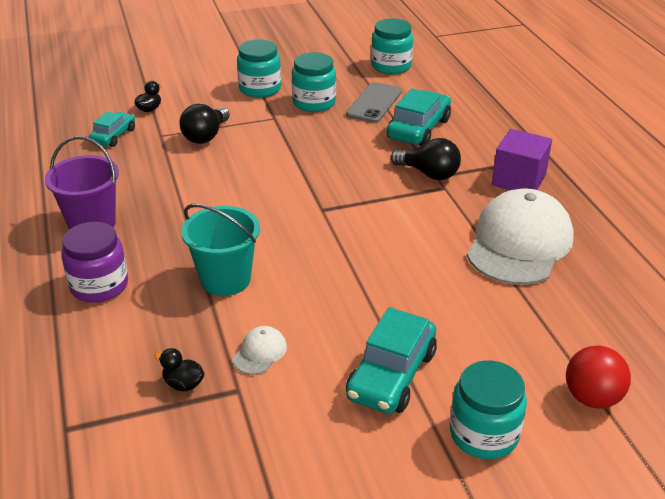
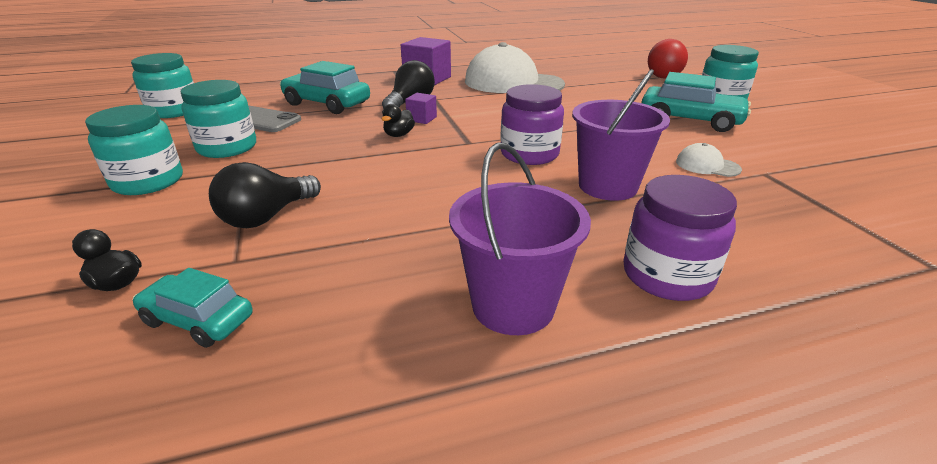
camera: 90 degrees left, 5 degrees down
black duck [154,348,205,391] -> black duck moved to [381,104,415,137]
black light bulb [179,104,230,144] -> black light bulb turned 105 degrees clockwise [209,162,321,228]
turquoise bucket [181,204,260,296] -> purple bucket [572,69,670,201]
none -> purple cube [405,93,437,124]
none -> purple jar [500,84,564,165]

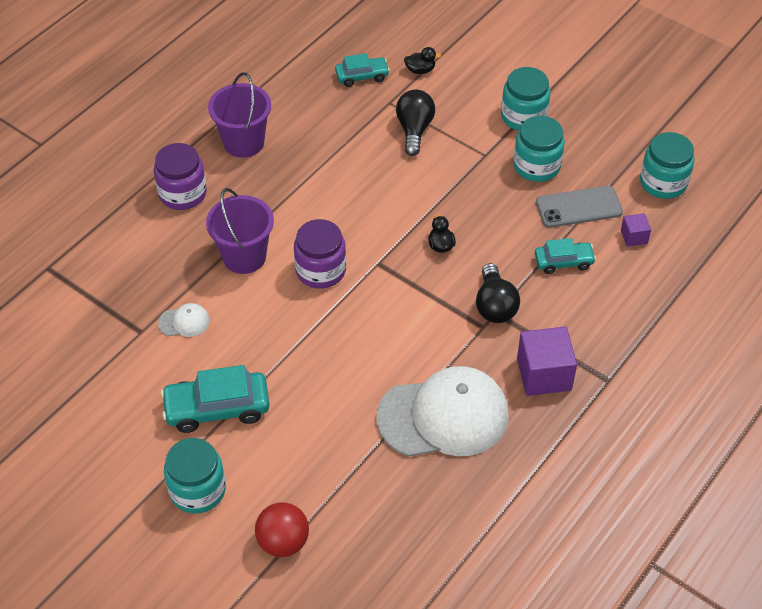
camera: 145 degrees right, 20 degrees up
turquoise car [280,61,370,114] -> turquoise car [535,238,596,274], size x0.61
purple cube [405,93,437,124] -> purple cube moved to [621,213,651,247]

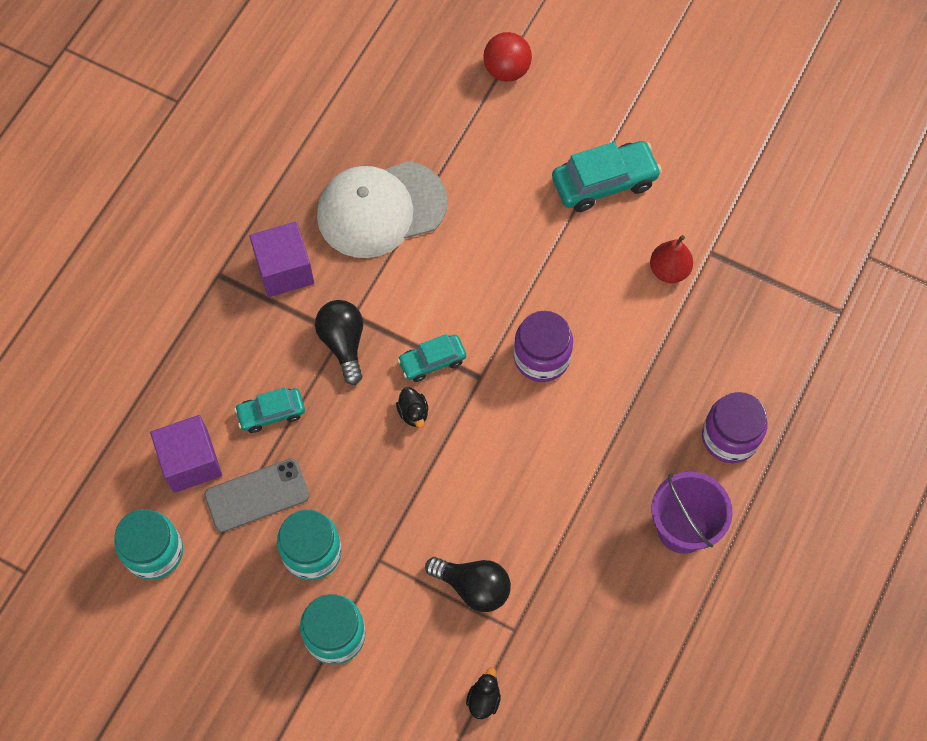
camera: 170 degrees right, 15 degrees up
white cap [158,303,210,337] -> red pear [650,235,693,283]
turquoise jar [164,438,226,514] -> none
purple bucket [206,188,274,274] -> none
turquoise car [335,53,390,87] -> turquoise car moved to [397,334,466,382]
black light bulb [396,90,435,156] -> black light bulb turned 60 degrees counterclockwise [425,557,511,612]
black duck [404,47,441,74] -> black duck turned 120 degrees clockwise [466,667,501,719]
purple cube [621,213,651,247] -> purple cube [150,415,222,493], size x1.96

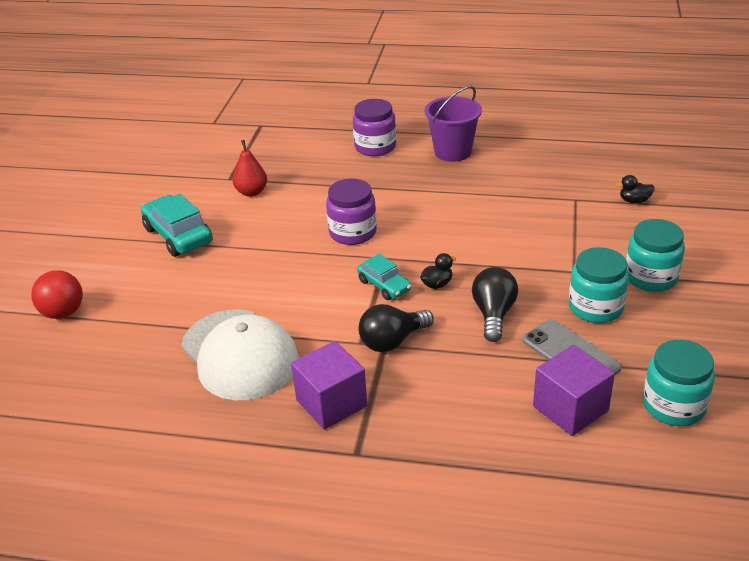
camera: 105 degrees left, 30 degrees down
turquoise car [234,387,305,433] -> none
black light bulb [425,557,511,612] -> black light bulb moved to [472,267,518,342]

